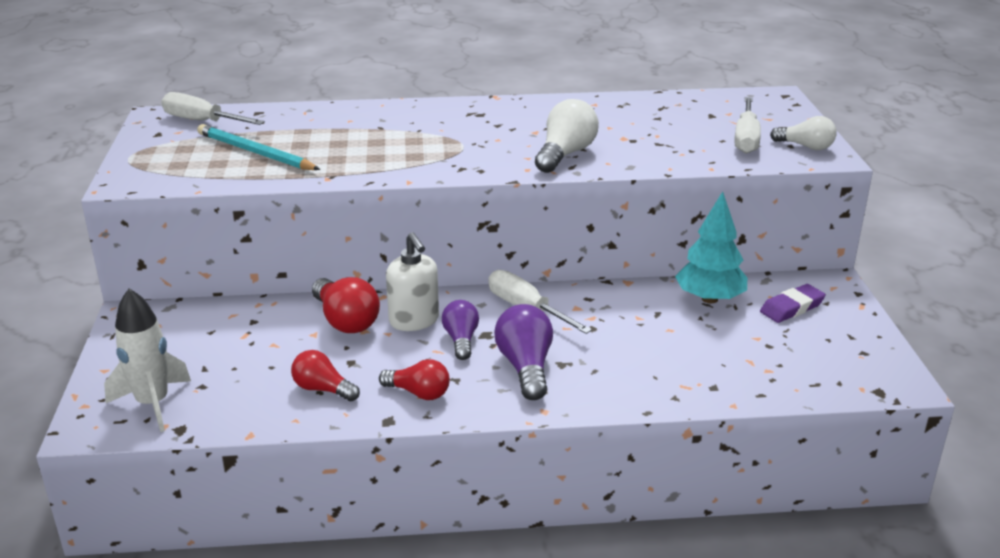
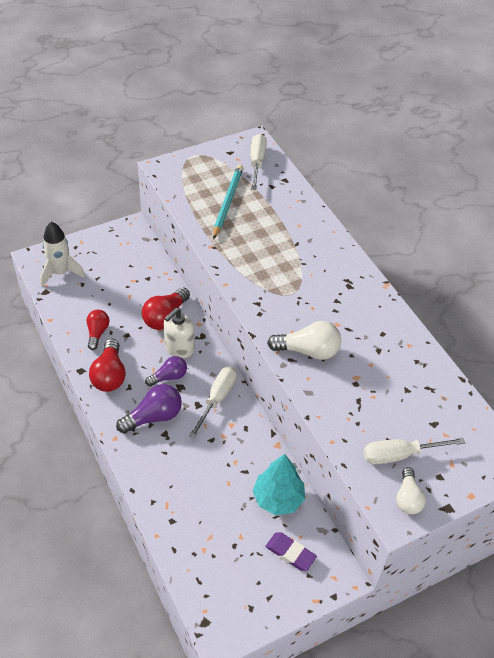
camera: 65 degrees right, 20 degrees up
red light bulb [379,359,450,400] -> red light bulb [89,339,126,392], size x1.51

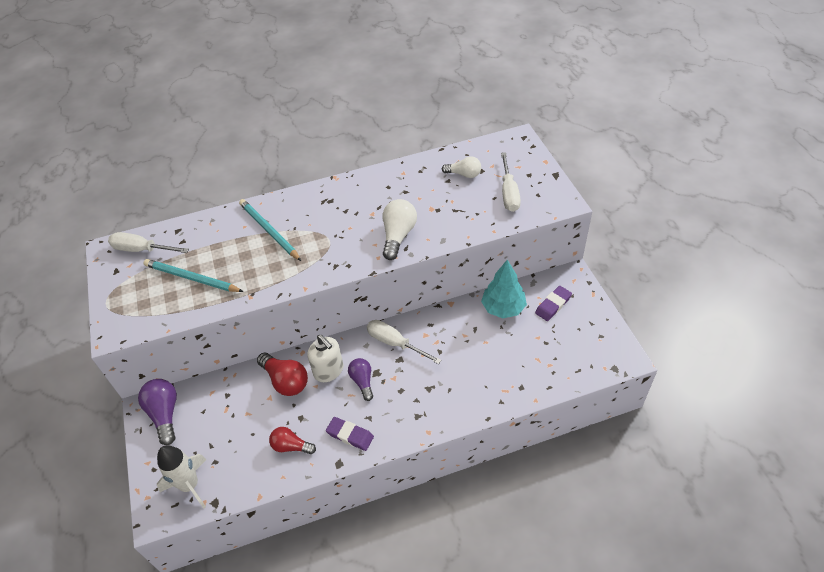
camera: 75 degrees left, 0 degrees up
red light bulb [89,339,126,392] -> purple eraser [326,417,374,451]
purple light bulb [116,384,182,433] -> purple light bulb moved to [138,379,177,445]
white light bulb [396,468,426,514] -> white light bulb moved to [442,156,481,178]
none -> turquoise pencil [239,199,301,261]

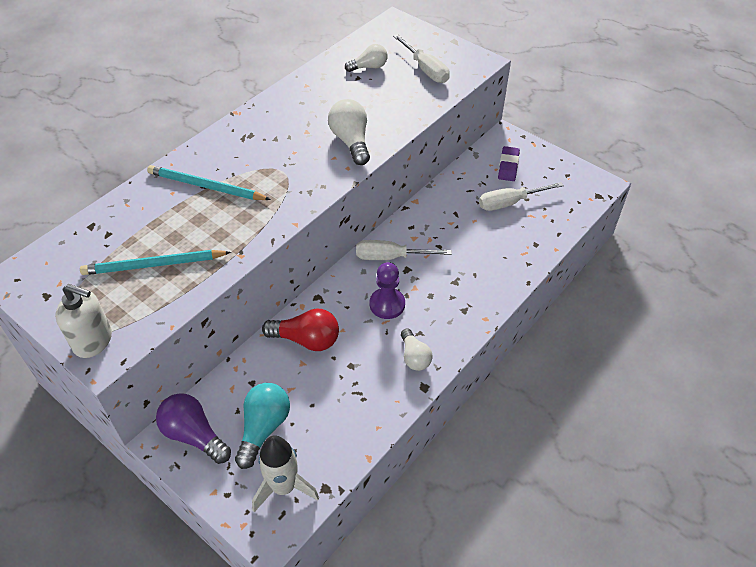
camera: 35 degrees left, 0 degrees up
white screwdriver [108,232,189,253] -> white screwdriver moved to [479,182,564,211]
red light bulb [269,427,316,454] -> none
white soap dispenser [308,335,343,382] -> white soap dispenser moved to [55,284,112,358]
purple eraser [326,417,374,451] -> white light bulb [401,328,432,371]
purple light bulb [348,358,373,401] -> purple pawn [370,262,405,319]
turquoise tree [481,260,527,318] -> none
none -> turquoise light bulb [235,383,290,469]

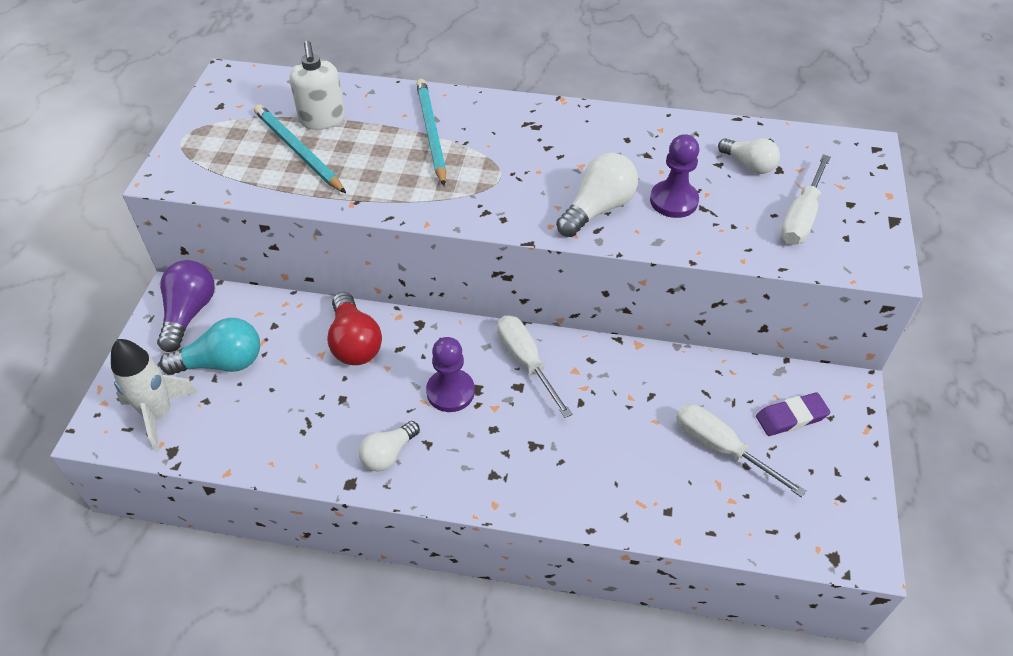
camera: 60 degrees right, 0 degrees up
white soap dispenser [55,284,112,358] -> white soap dispenser moved to [290,41,345,130]
none -> purple pawn [650,134,699,218]

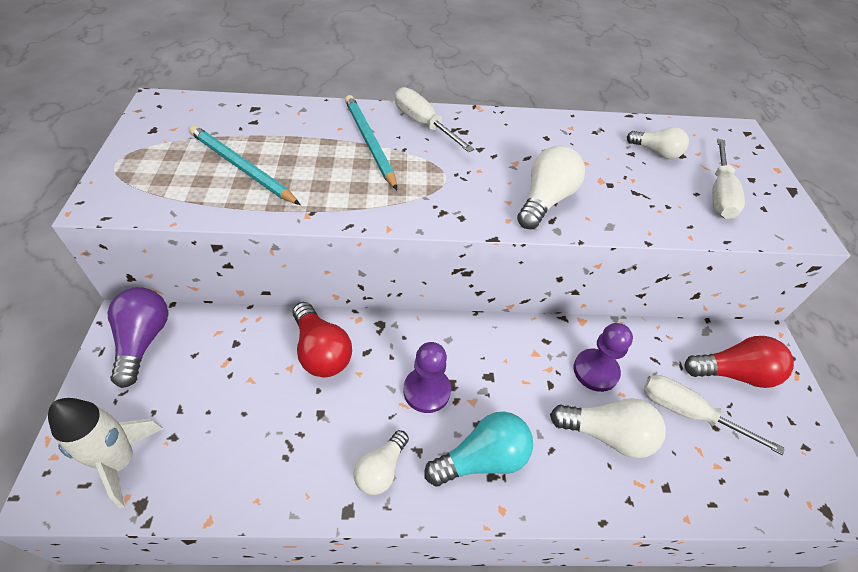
camera: 15 degrees left, 0 degrees up
turquoise light bulb [160,318,260,375] -> turquoise light bulb moved to [424,411,533,486]
white soap dispenser [290,41,345,130] -> none
white screwdriver [497,315,572,418] -> white screwdriver moved to [395,87,474,152]
purple pawn [650,134,699,218] -> purple pawn moved to [573,323,633,392]
purple eraser [756,392,831,436] -> red light bulb [684,336,794,388]
none -> white light bulb [550,398,666,458]

